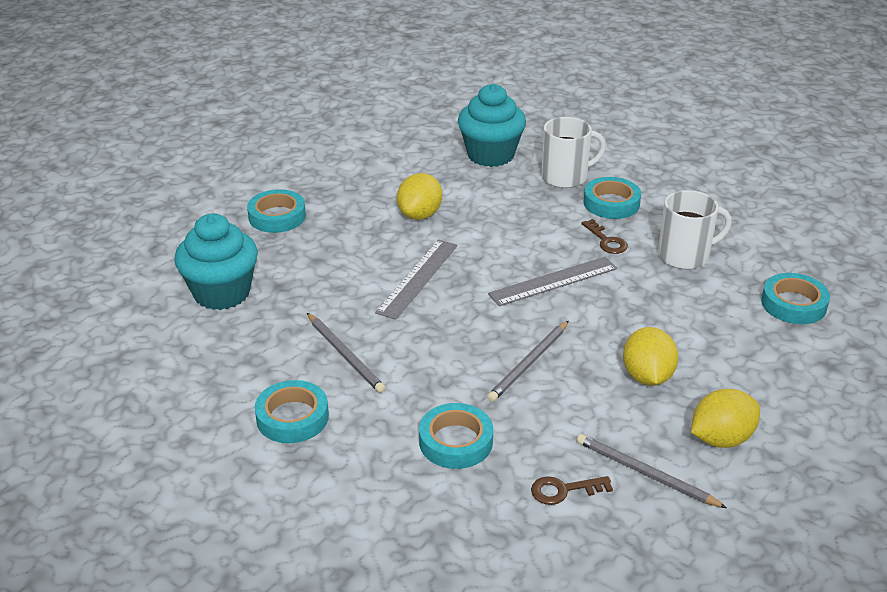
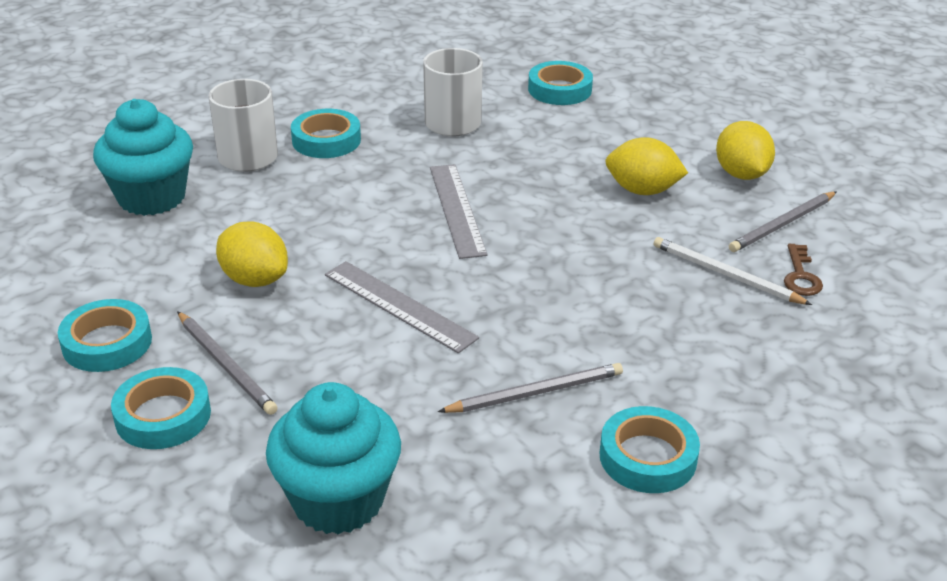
camera: 75 degrees left, 0 degrees up
turquoise tape [419,403,493,469] -> turquoise tape moved to [58,299,152,372]
grey pencil [487,321,569,402] -> grey pencil moved to [177,311,278,415]
brown key [582,219,628,254] -> none
none -> white pencil [654,237,812,305]

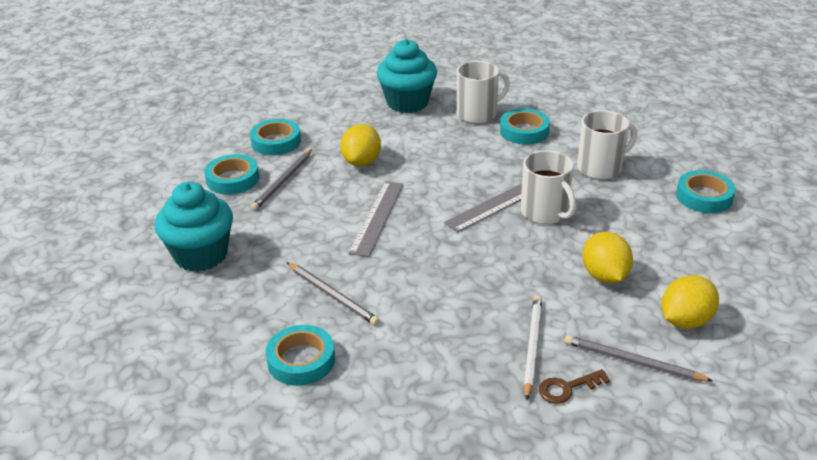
camera: 65 degrees right, 0 degrees up
none -> white mug [521,150,576,224]

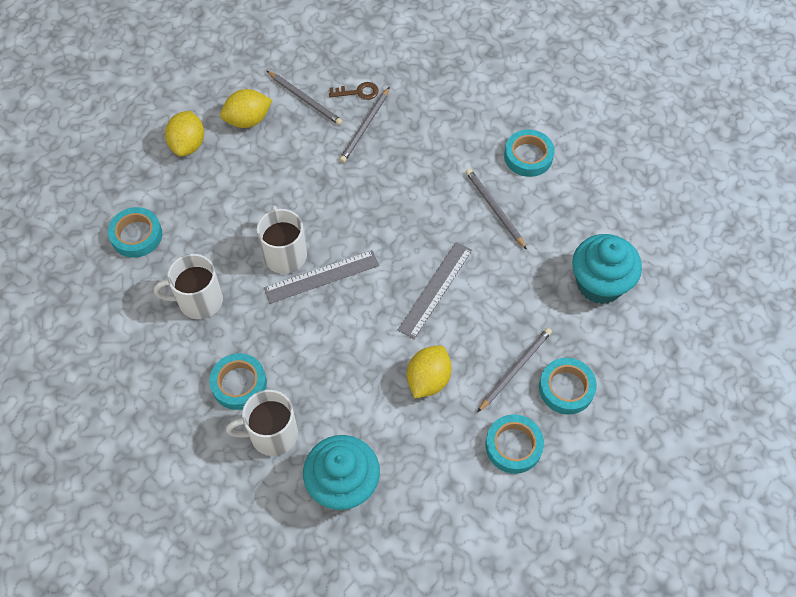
camera: 165 degrees left, 25 degrees up
white pencil [524,296,542,400] -> grey pencil [339,87,390,163]
yellow lemon [583,232,633,283] -> yellow lemon moved to [165,111,204,156]

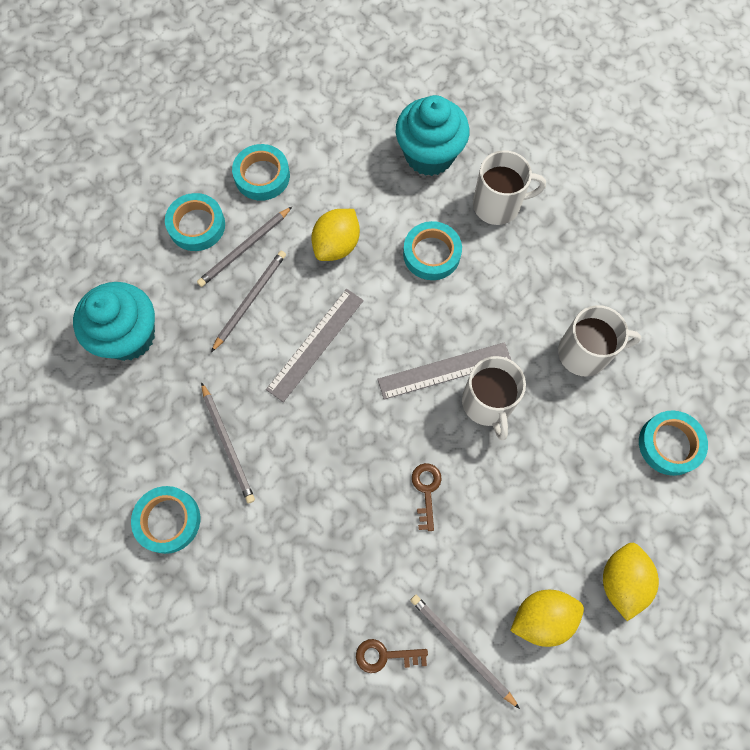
camera: 175 degrees left, 10 degrees up
turquoise tape [209,353,267,410] -> turquoise tape moved to [403,221,462,280]
grey pencil [339,87,390,163] -> grey pencil moved to [211,251,286,352]
none -> brown key [412,463,442,531]

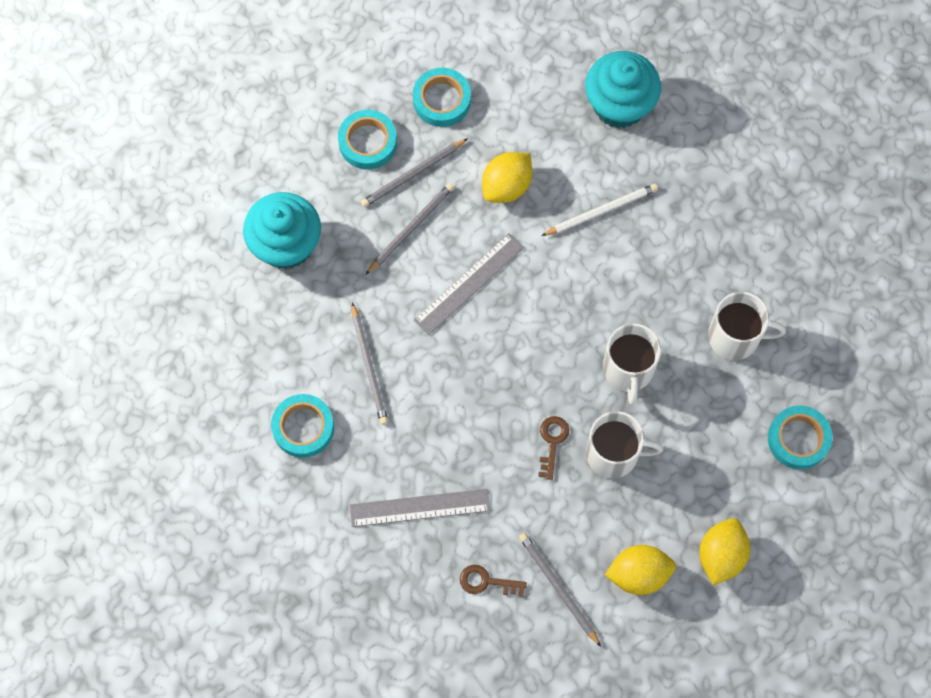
camera: 10 degrees right, 0 degrees up
grey ruler [377,342,511,400] -> grey ruler moved to [350,489,490,527]
turquoise tape [403,221,462,280] -> white pencil [541,184,658,236]
white mug [473,150,546,225] -> white mug moved to [586,411,663,478]

